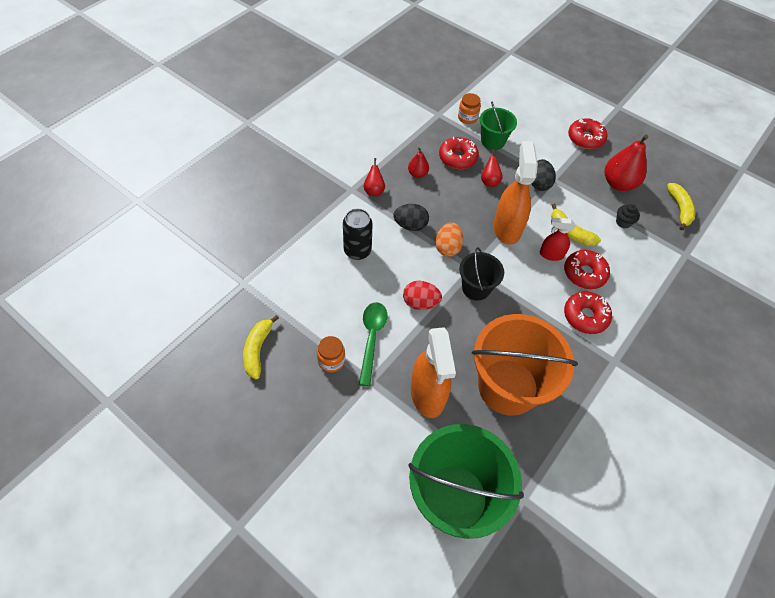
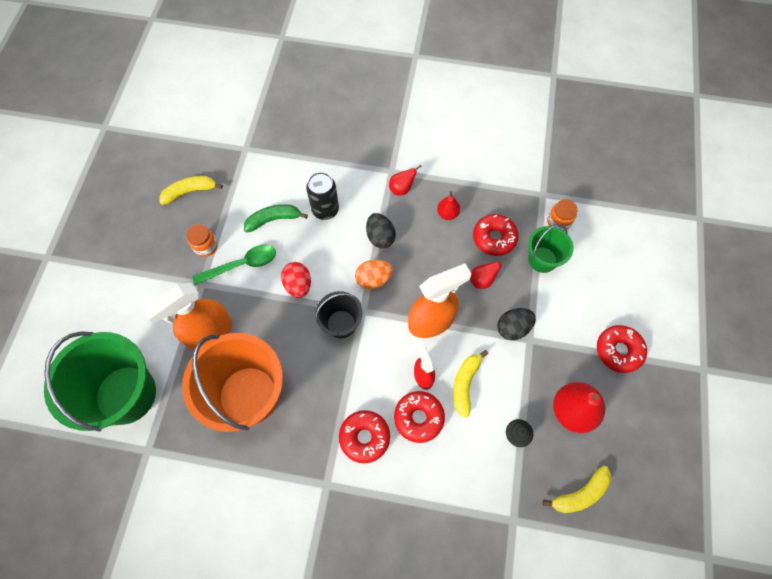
camera: 65 degrees right, 10 degrees up
none -> green banana [244,204,308,233]

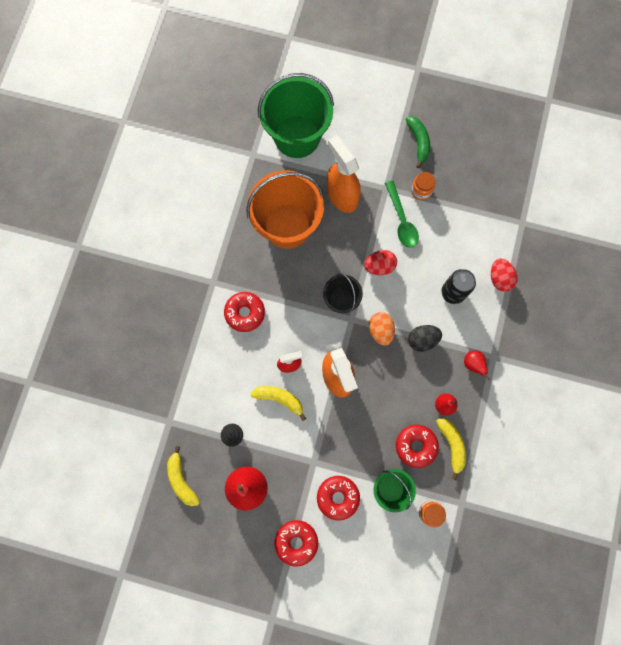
camera: 95 degrees right, 10 degrees up
yellow banana [160,176,223,205] -> yellow banana moved to [436,419,466,480]
green banana [244,204,308,233] -> green banana moved to [406,116,430,168]
red donut [394,391,445,443] -> red donut moved to [317,476,360,521]
red pear [470,259,507,289] -> none
black egg [497,308,536,340] -> none
none -> red egg [491,259,518,292]

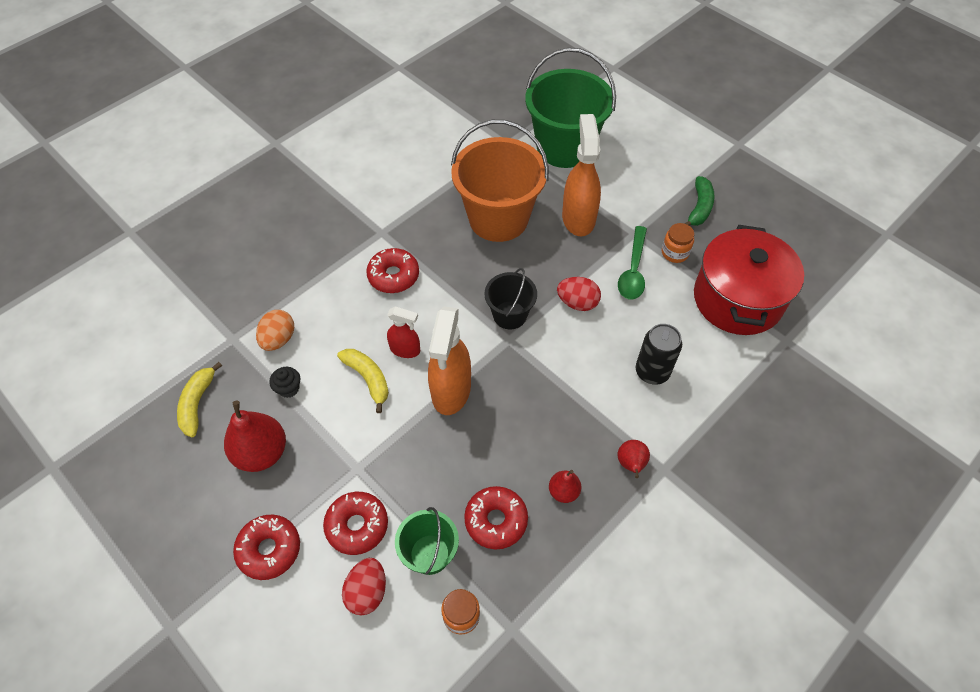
camera: 30 degrees right, 20 degrees down
orange egg [369,312,395,346] -> orange egg moved to [256,310,294,351]
black egg [408,325,442,352] -> none
yellow banana [436,419,466,480] -> none
red egg [491,259,518,292] -> red egg moved to [342,558,386,616]
none -> red pot [694,225,804,335]

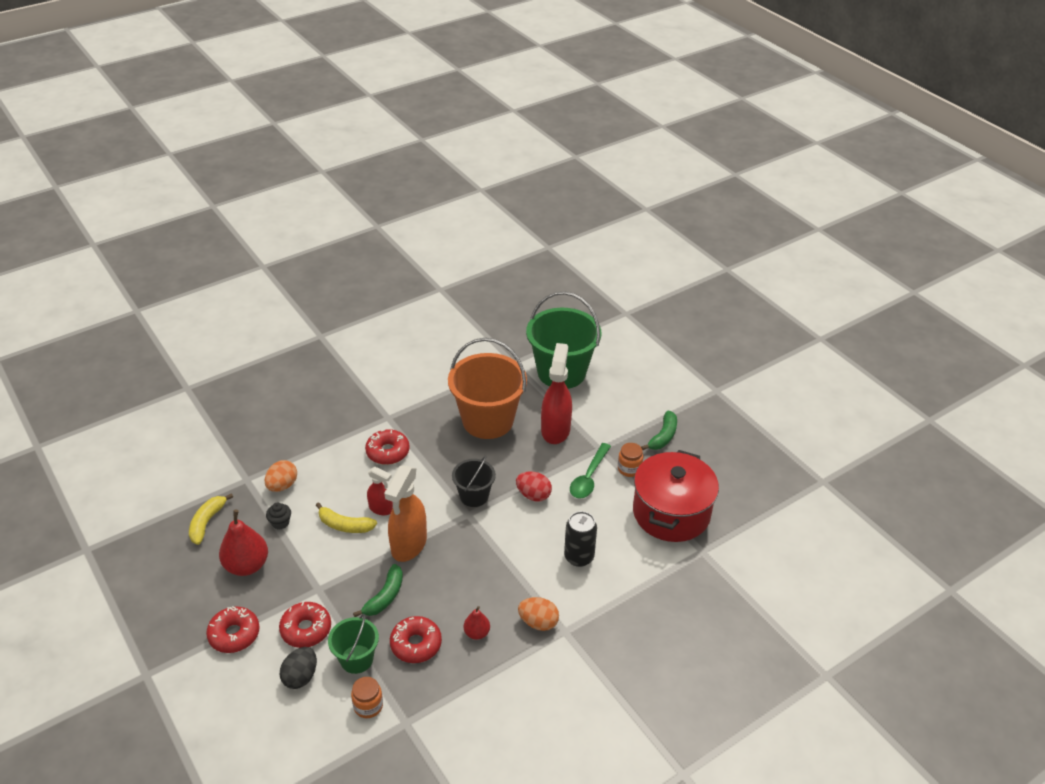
camera: 10 degrees right, 15 degrees down
yellow banana [337,349,389,413] -> yellow banana turned 135 degrees clockwise [316,502,377,533]
red egg [342,558,386,616] -> black egg [279,647,317,689]
orange spray bottle [562,114,601,236] -> red spray bottle [541,343,572,444]
red pear [618,440,650,478] -> orange egg [518,597,559,631]
none -> green banana [353,564,403,617]

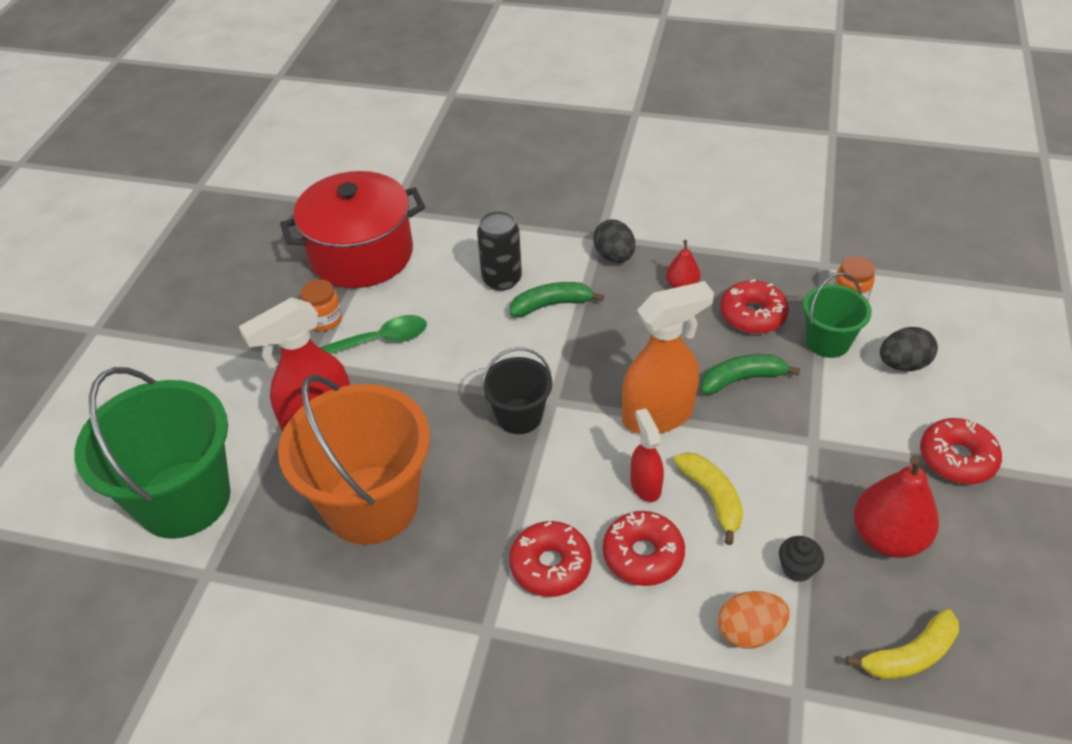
camera: 130 degrees left, 5 degrees up
red donut [279,602,331,648] -> red donut moved to [603,511,685,586]
red egg [516,471,552,502] -> none
orange egg [518,597,559,631] -> black egg [593,220,635,263]
green banana [641,411,677,450] -> green banana moved to [510,282,604,317]

